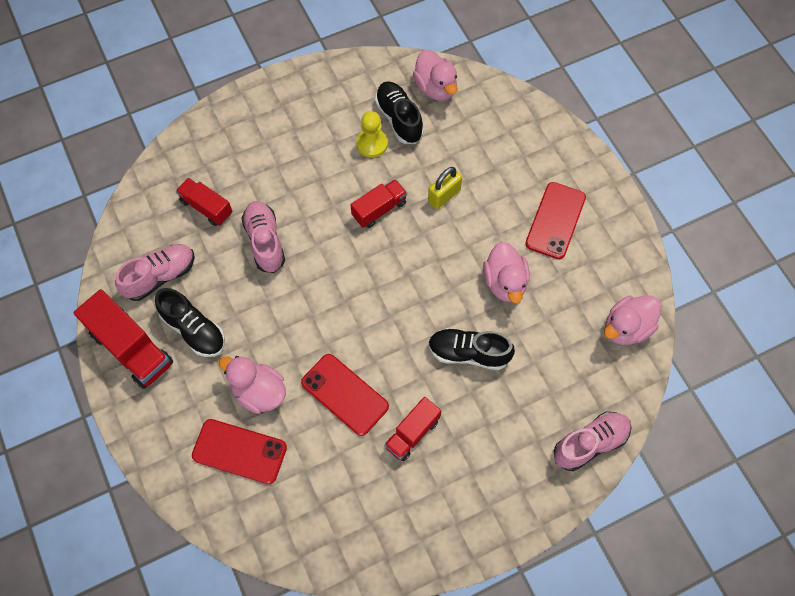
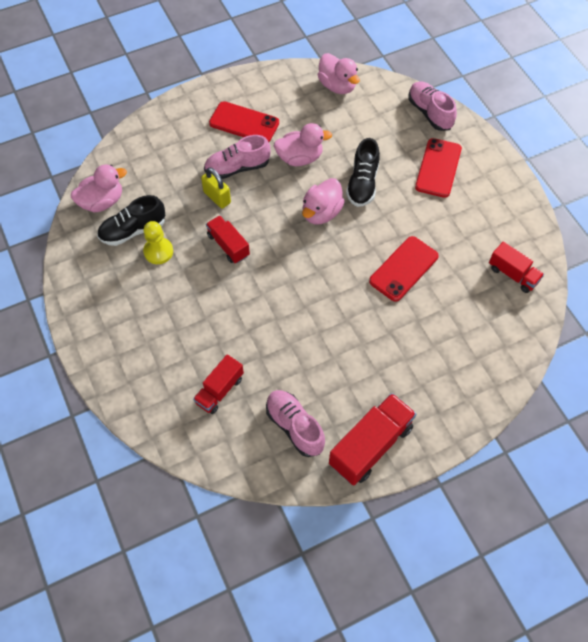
camera: 90 degrees left, 5 degrees down
black shoe [155,288,225,357] -> none
red phone [192,419,287,484] -> red phone moved to [415,138,462,198]
pink duck [219,356,286,414] -> pink duck moved to [302,178,345,225]
pink shoe [241,201,285,273] -> pink shoe moved to [204,135,271,179]
red truck [384,397,441,461] -> red truck moved to [489,241,544,293]

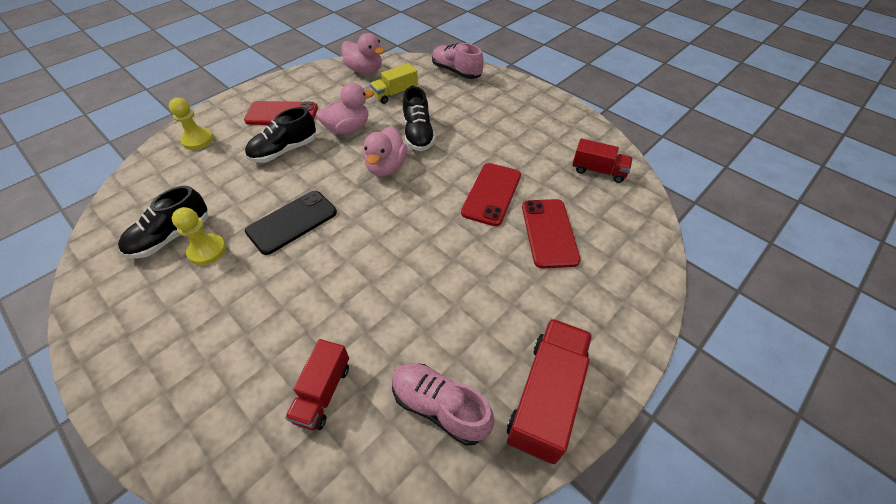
camera: 20 degrees left, 10 degrees down
pink duck [71,165,127,212] -> none
yellow padlock [201,167,231,209] -> none
pink shoe [204,135,271,179] -> black shoe [245,107,316,163]
red truck [206,216,250,264] -> black phone [245,191,337,255]
red phone [415,138,462,198] -> red phone moved to [522,199,581,268]
none -> yellow pawn [169,98,213,150]
none -> yellow truck [370,63,418,104]

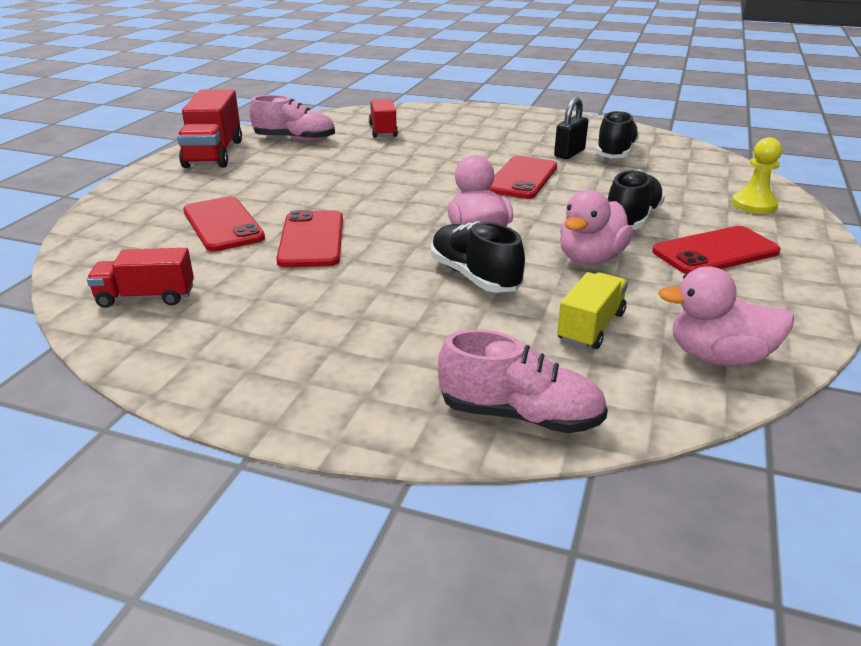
camera: 155 degrees right, 20 degrees down
yellow pawn [172,207,226,265] -> black padlock [554,97,588,159]
black phone [245,191,337,255] -> red phone [489,156,557,199]

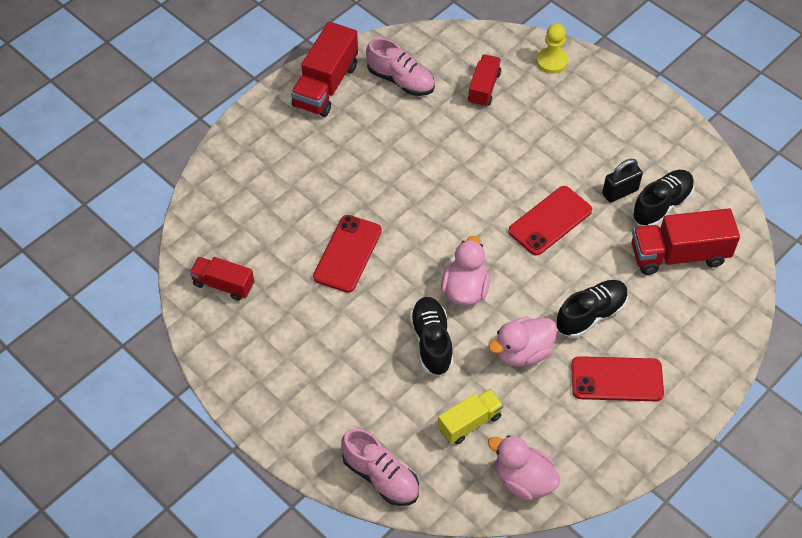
camera: 25 degrees right, 25 degrees up
red phone [183,196,265,251] -> none
yellow pawn [732,137,782,214] -> yellow pawn moved to [536,24,568,74]
none -> red truck [632,208,740,275]

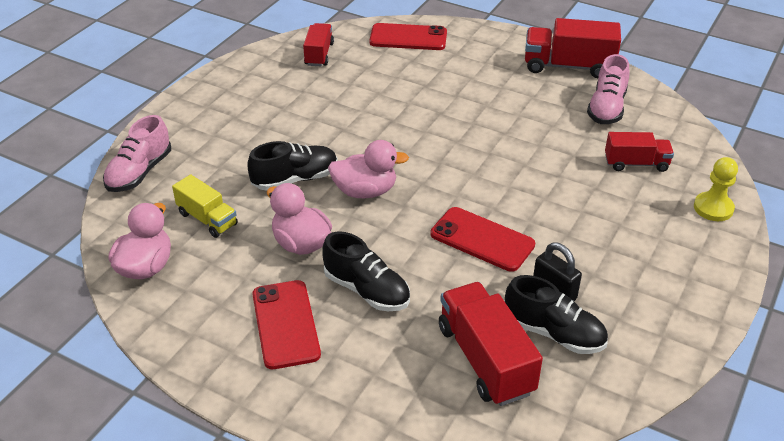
camera: 75 degrees right, 15 degrees down
red phone [313,215,382,293] -> red phone moved to [369,23,447,50]

